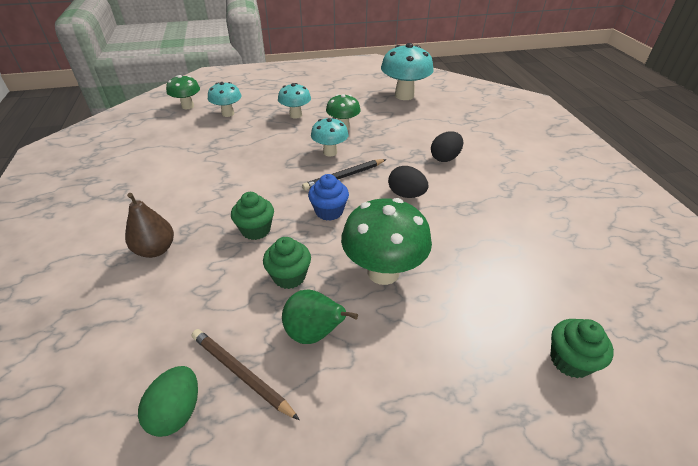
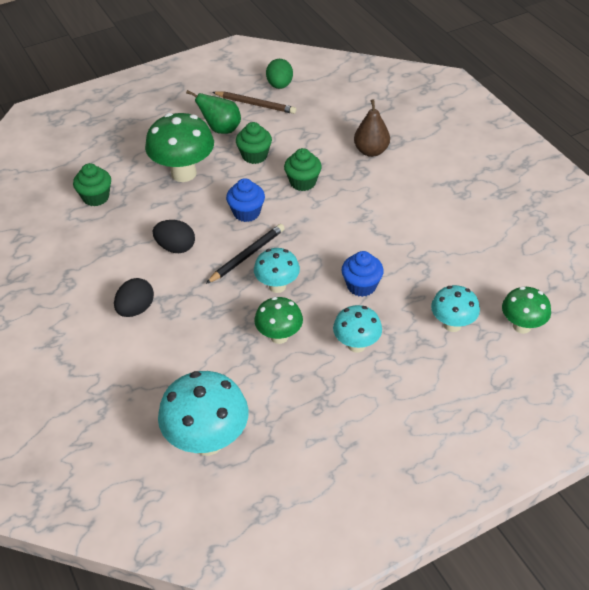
camera: 165 degrees right, 5 degrees up
green cupcake [550,319,614,378] -> green cupcake moved to [73,163,111,206]
none -> blue cupcake [342,251,384,297]

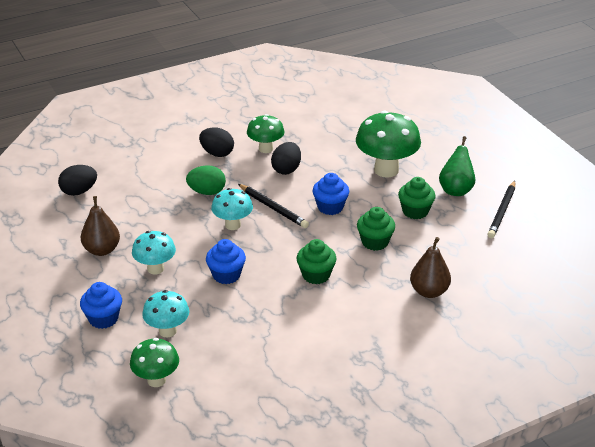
camera: 90 degrees right, 10 degrees down
green cupcake [73,163,111,206] -> green cupcake moved to [297,239,336,284]
turquoise mushroom [158,371,249,456] -> black egg [58,165,97,196]
brown pencil [212,91,296,114] -> black pencil [488,181,515,238]
green mushroom [254,297,303,344] -> green mushroom moved to [247,114,285,153]
green egg [266,59,293,89] -> green egg moved to [186,165,226,195]
none -> blue cupcake [80,282,122,329]
none -> brown pear [81,196,120,256]

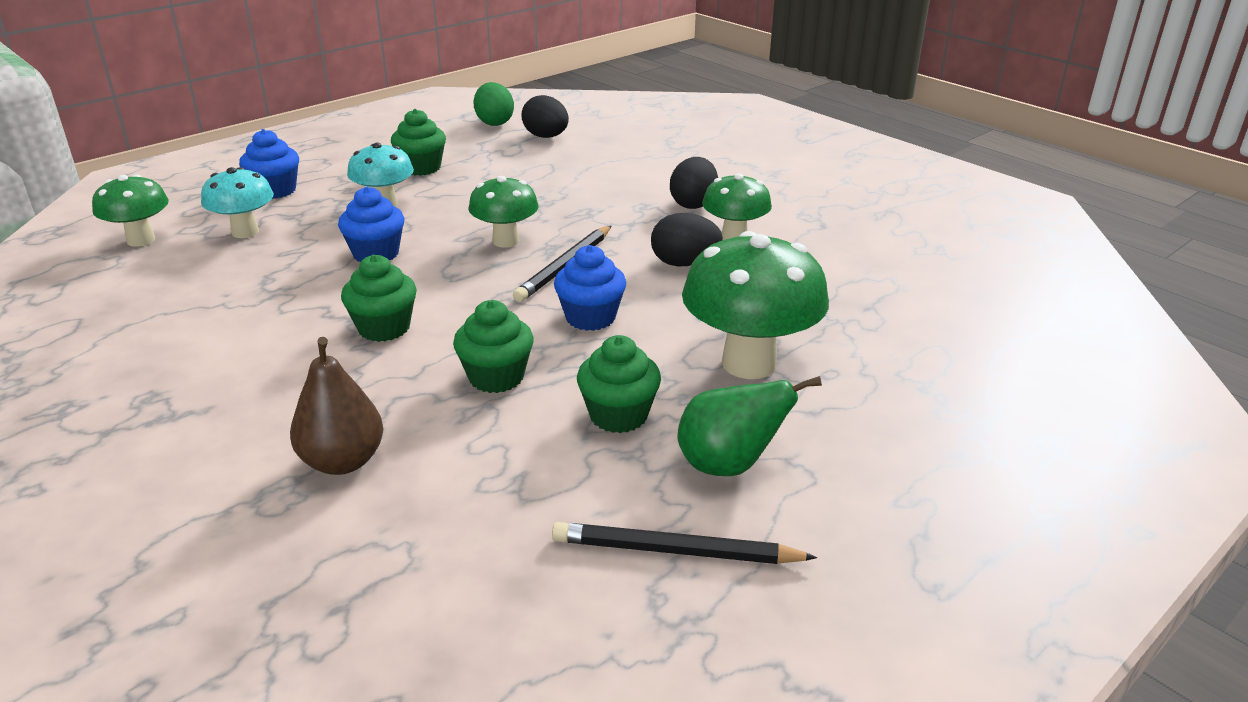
camera: 75 degrees right, 5 degrees down
brown pear [81,196,120,256] -> green cupcake [391,109,446,176]
green egg [186,165,226,195] -> green egg moved to [473,82,514,126]
turquoise mushroom [211,188,253,230] -> green mushroom [468,176,538,248]

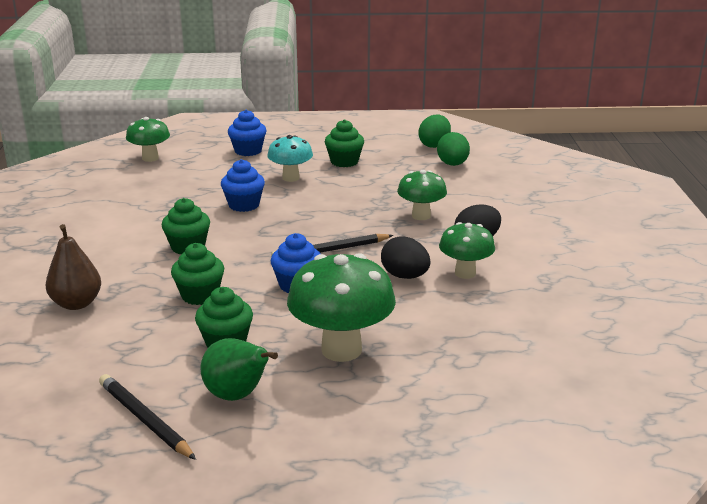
camera: 40 degrees right, 5 degrees down
turquoise mushroom [201,167,274,238] -> none
green mushroom [468,176,538,248] -> green mushroom moved to [397,170,447,220]
black egg [521,95,569,138] -> green egg [437,132,470,166]

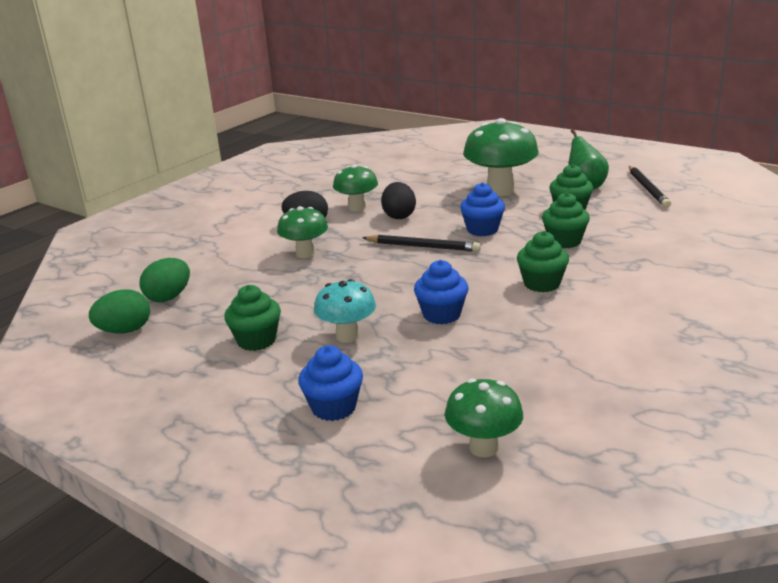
camera: 140 degrees left, 0 degrees up
brown pear [45,224,101,310] -> none

